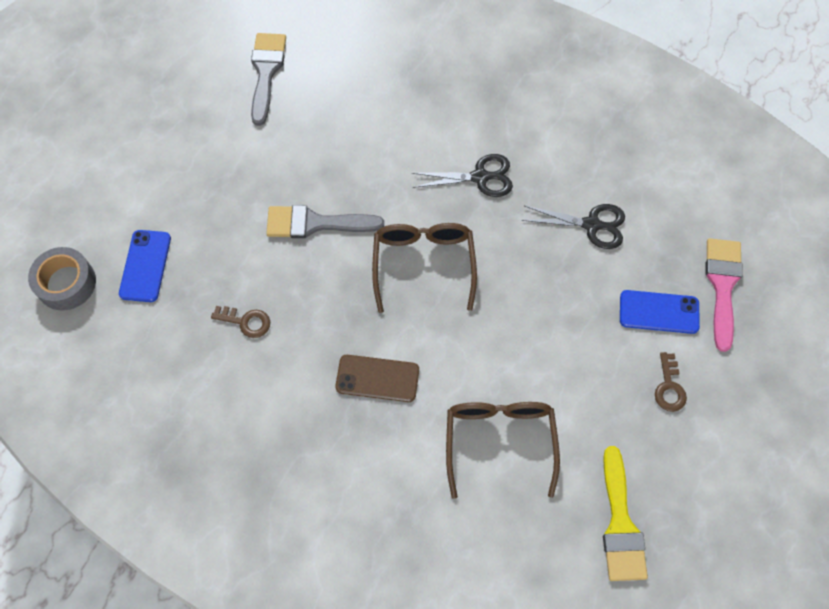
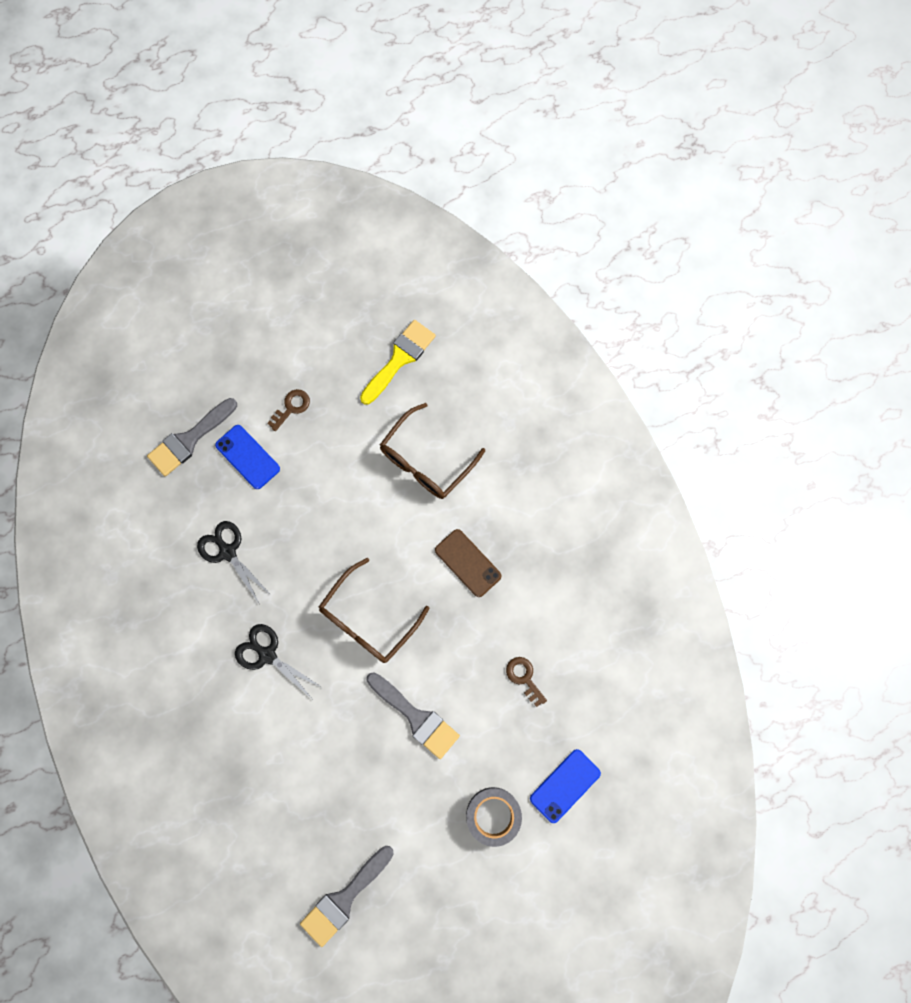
camera: 140 degrees left, 10 degrees up
grey tape [28,247,96,310] -> grey tape moved to [466,787,522,847]
pink brush [706,238,743,352] -> grey brush [147,398,237,476]

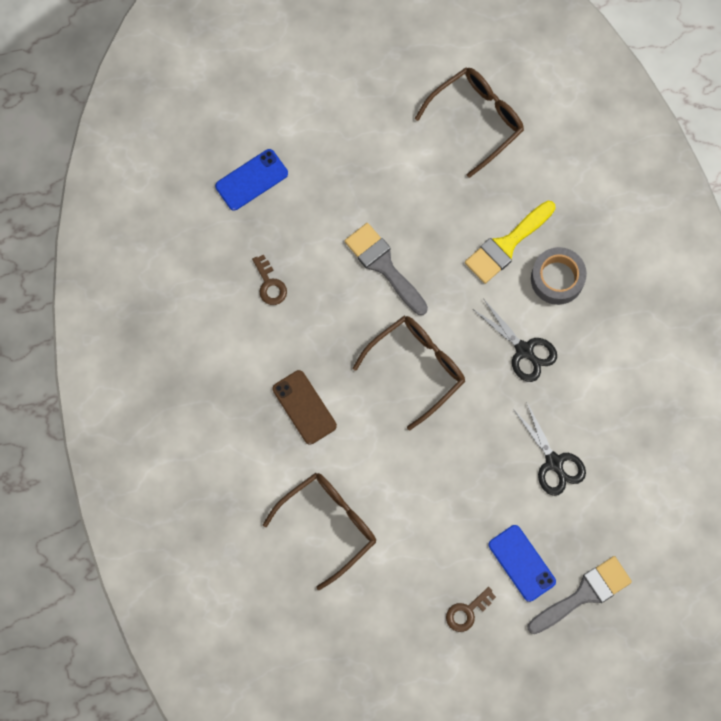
camera: 170 degrees left, 0 degrees up
grey brush [300,846,394,947] -> brown glasses [415,68,524,178]
yellow brush [360,320,436,405] -> yellow brush moved to [465,201,556,284]
grey tape [466,787,522,847] -> grey tape moved to [531,247,587,305]

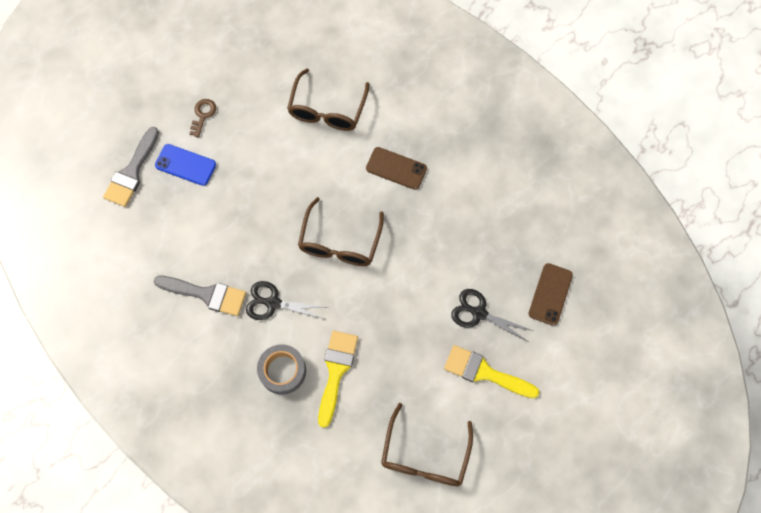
camera: 145 degrees right, 5 degrees down
blue phone [215,149,288,211] -> brown phone [529,263,573,326]
brown key [252,255,287,305] -> none
grey brush [345,223,428,315] -> grey brush moved to [154,276,246,316]
black scissors [514,403,586,496] -> black scissors moved to [451,289,533,343]
none -> yellow brush [444,345,539,398]

